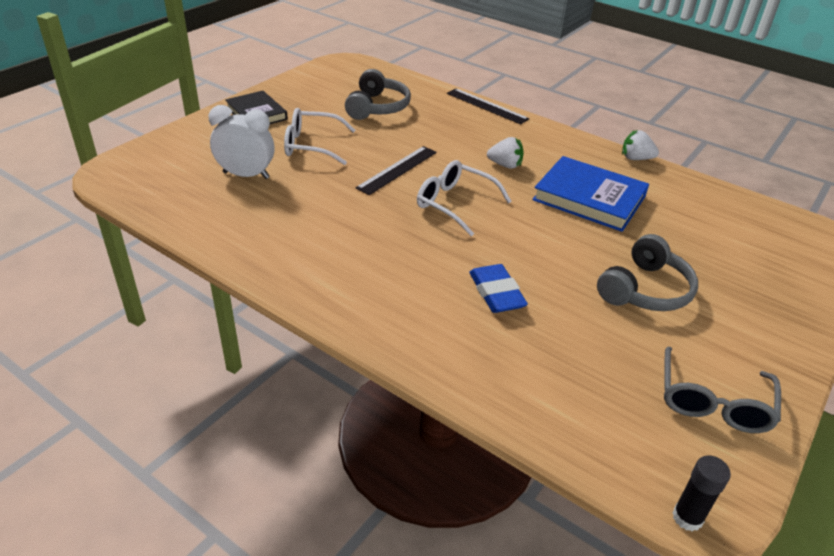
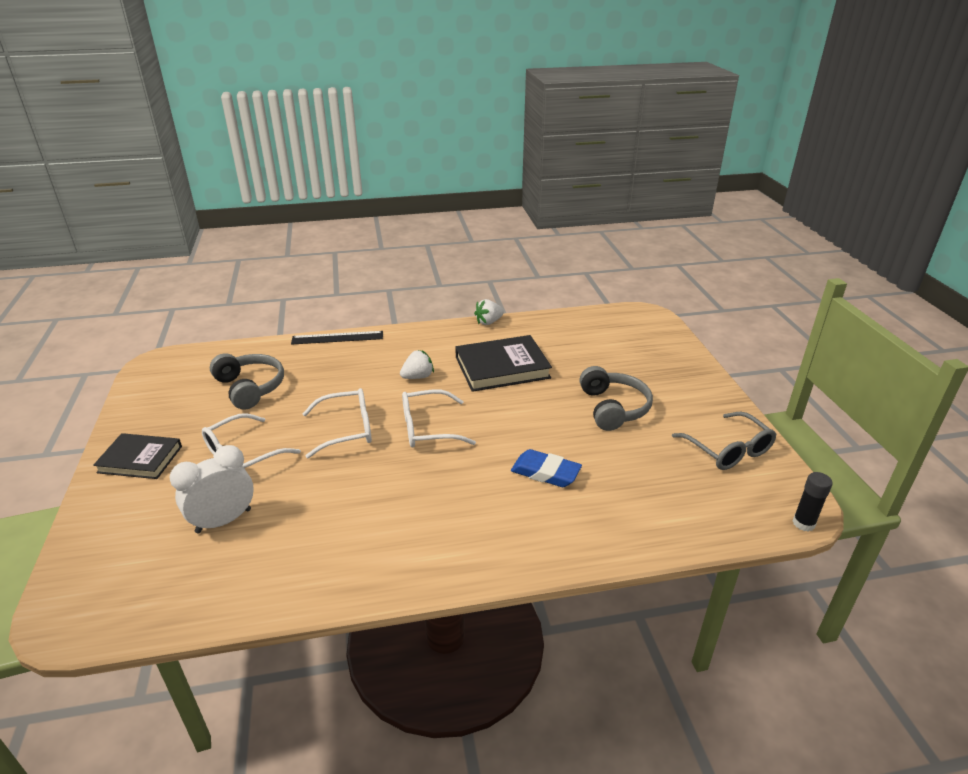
camera: 45 degrees left, 5 degrees down
black ruler [355,146,437,195] -> white glasses [302,388,372,458]
blue book [532,156,649,232] -> black book [455,335,552,392]

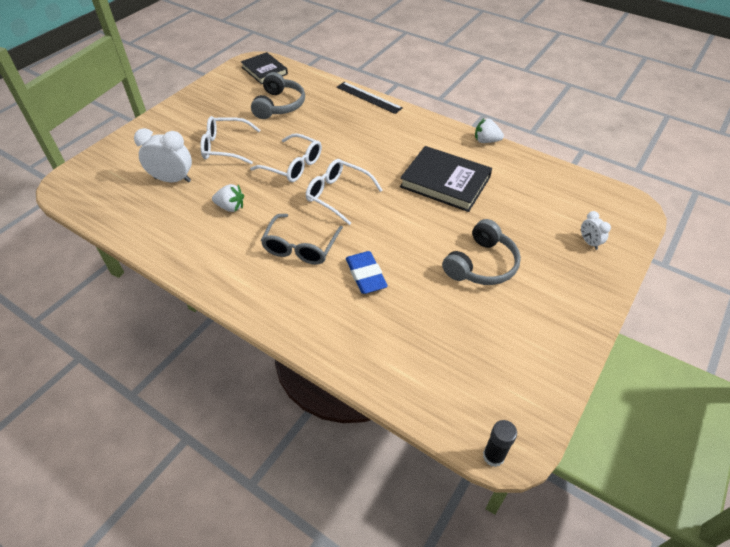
camera: 45 degrees right, 15 degrees up
black book [93,433,182,479] -> black book moved to [241,52,288,84]
white strawberry [400,350,434,379] -> white strawberry moved to [212,184,244,212]
grey glasses [672,412,777,470] -> grey glasses moved to [261,214,343,265]
none -> white clock [581,211,611,250]

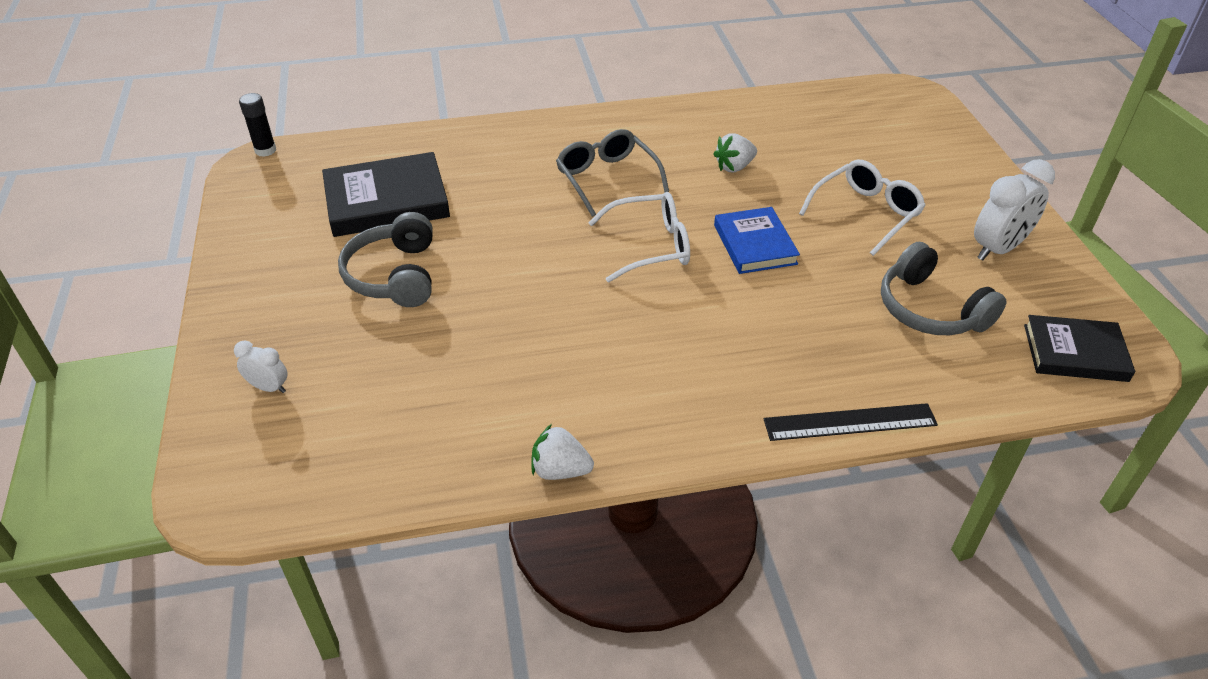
camera: 135 degrees right, 5 degrees down
white clock [134,128,192,182] -> white clock moved to [974,159,1055,261]
white glasses [250,133,322,182] -> blue book [714,207,800,274]
blue eraser [346,251,388,294] -> none
black book [400,146,492,212] -> black book moved to [322,152,450,237]
white strawberry [475,118,504,143] -> white strawberry turned 135 degrees counterclockwise [531,424,594,480]

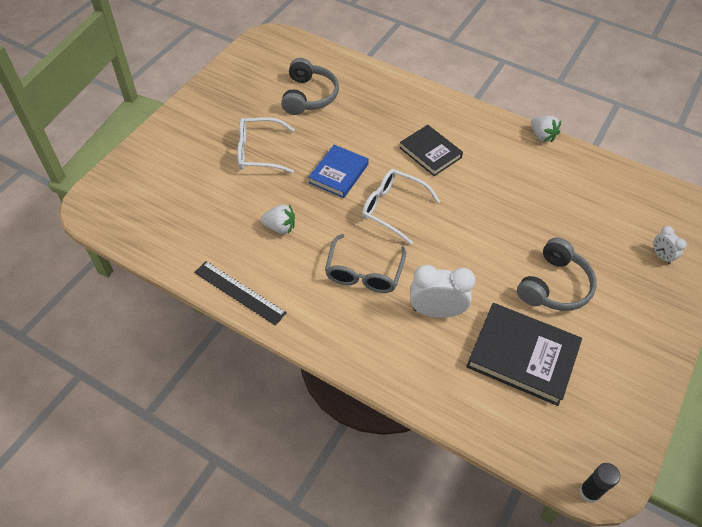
camera: 140 degrees left, 10 degrees up
black ruler [764,403,938,441] -> black ruler moved to [194,261,287,326]
white clock [974,159,1055,261] -> white clock moved to [410,265,475,318]
black book [1024,315,1135,382] -> black book moved to [399,125,463,176]

